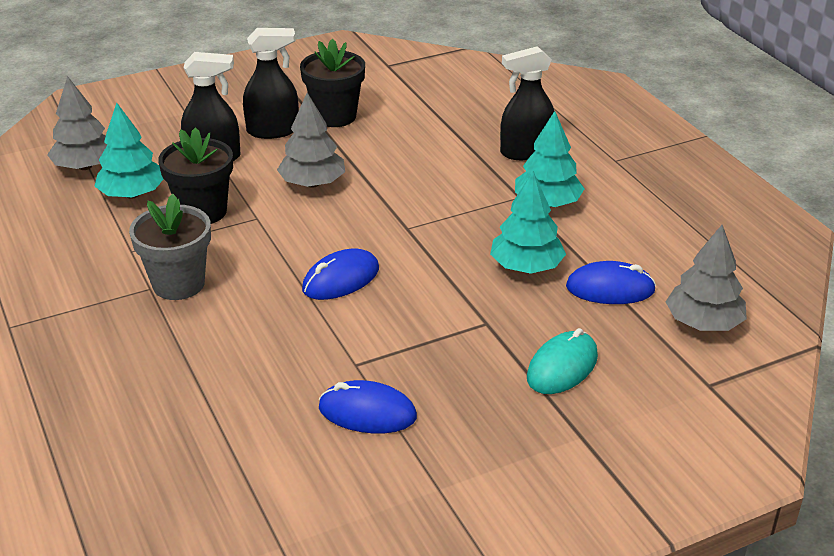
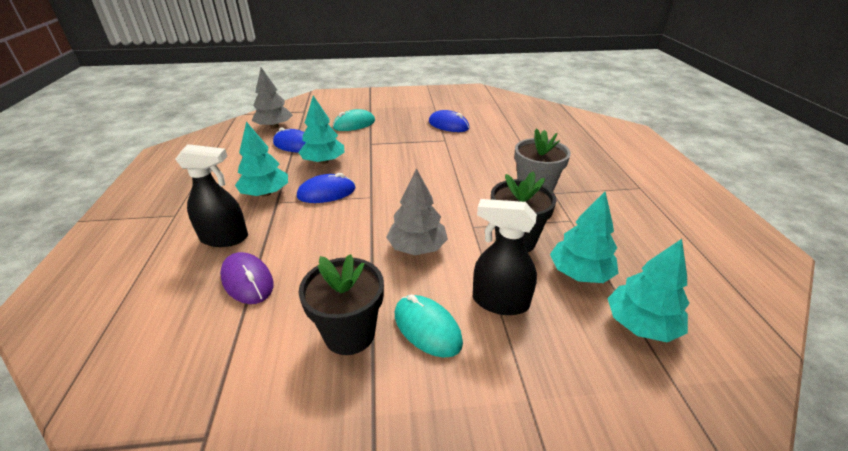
camera: 160 degrees left, 0 degrees up
grey tree [47,76,107,170] -> turquoise tree [607,239,690,342]
black spray bottle [243,28,299,139] -> turquoise mouse [395,294,463,358]
blue mouse [302,248,379,300] -> blue mouse moved to [297,173,355,203]
none -> purple mouse [220,252,273,304]

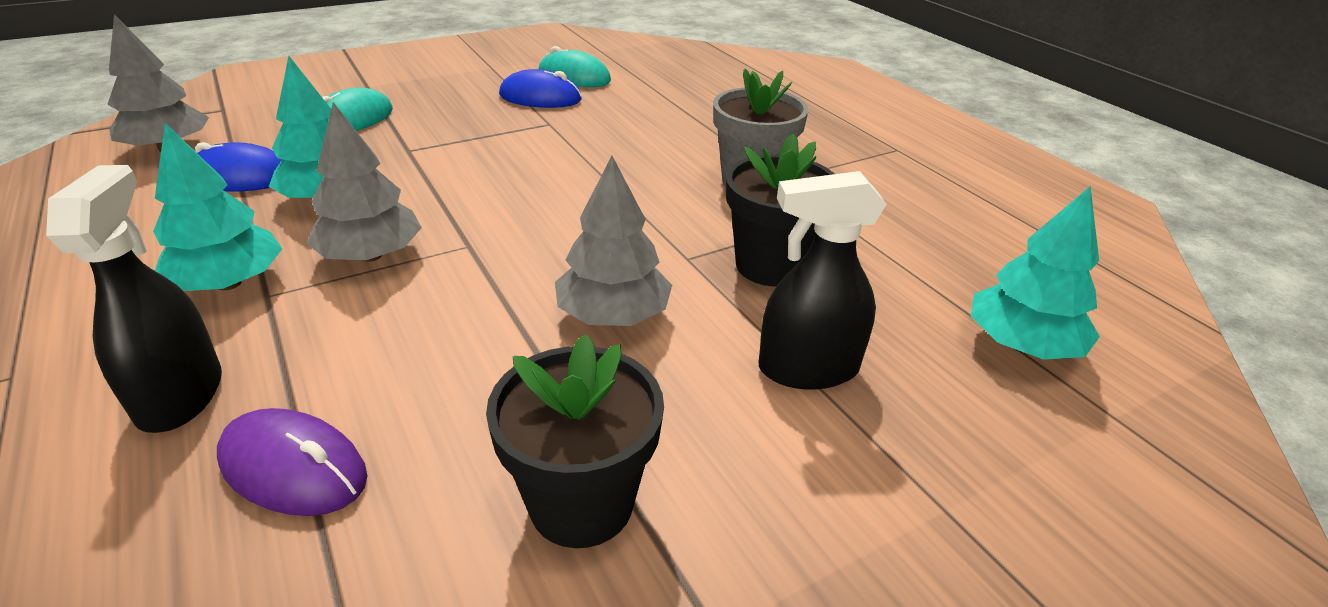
camera: 25 degrees left, 0 degrees up
black spray bottle [175,144,248,247] -> black spray bottle turned 75 degrees counterclockwise [46,165,222,433]
blue mouse [297,173,355,203] -> grey tree [306,102,422,262]
turquoise mouse [395,294,463,358] -> turquoise mouse moved to [539,46,611,87]
turquoise tree [550,192,619,283] -> none

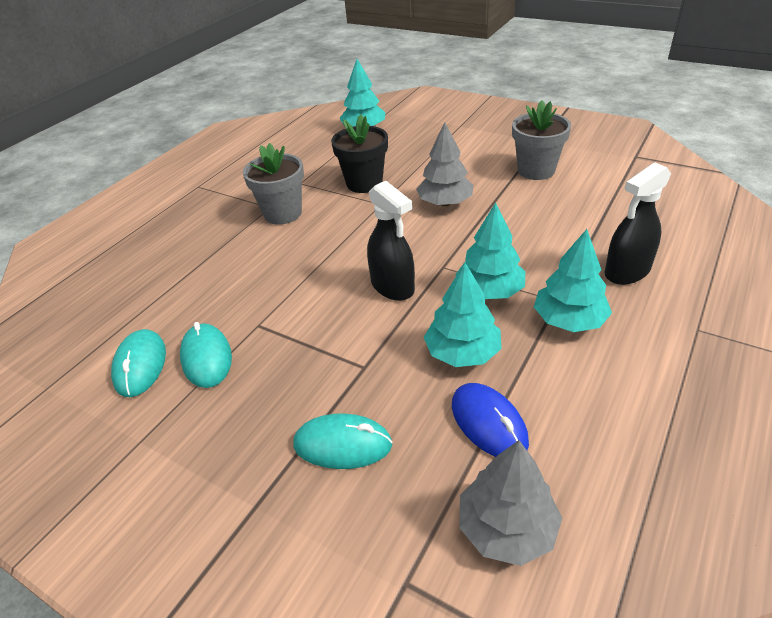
camera: 115 degrees left, 5 degrees up
purple mouse [217,408,367,516] -> none
grey tree [306,102,422,262] -> turquoise tree [455,202,525,299]
black flower pot [486,334,664,548] -> grey flower pot [512,100,571,180]
blue mouse [499,69,582,108] -> turquoise mouse [180,322,232,388]
black spray bottle [759,171,886,390] -> black spray bottle moved to [367,181,415,301]

